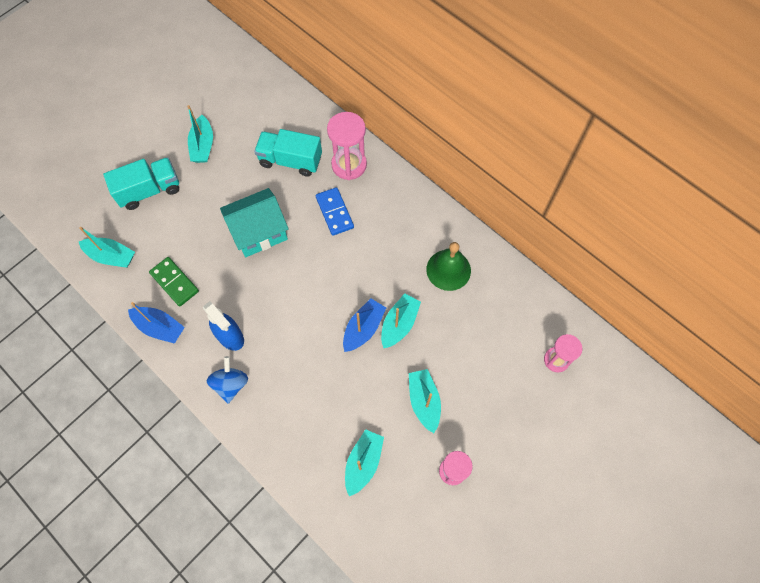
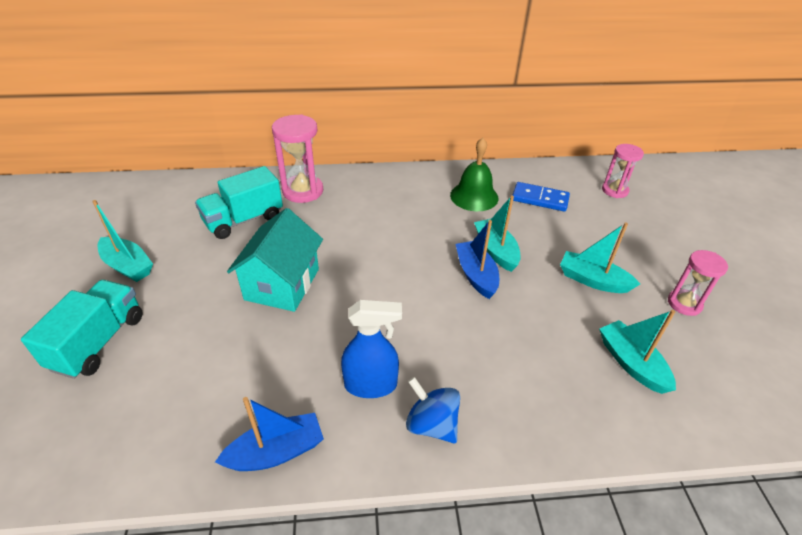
camera: 50 degrees left, 25 degrees down
turquoise boat [79,227,135,268] -> none
green domino [149,257,199,307] -> none
blue domino [316,187,354,236] -> blue domino moved to [512,182,570,212]

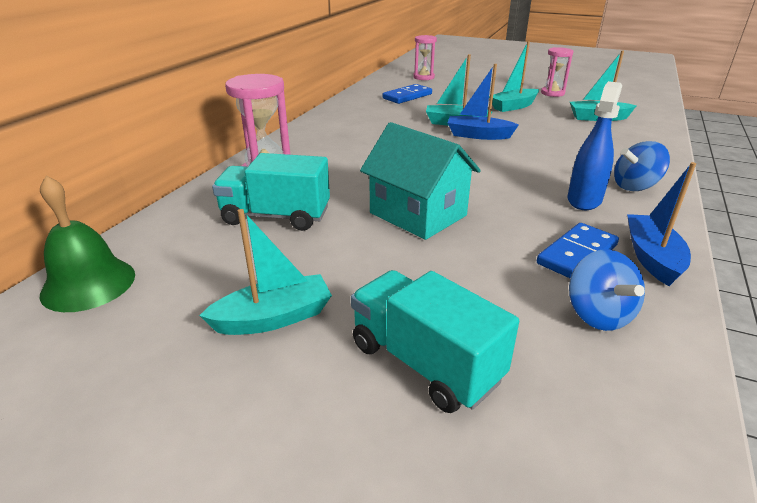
camera: 60 degrees left, 10 degrees down
turquoise truck [195,166,283,239] -> turquoise truck turned 105 degrees clockwise [212,153,330,231]
green bell [450,138,498,211] -> green bell moved to [40,176,135,312]
none -> blue domino [537,223,619,278]
none -> blue spinning top [569,250,645,331]

